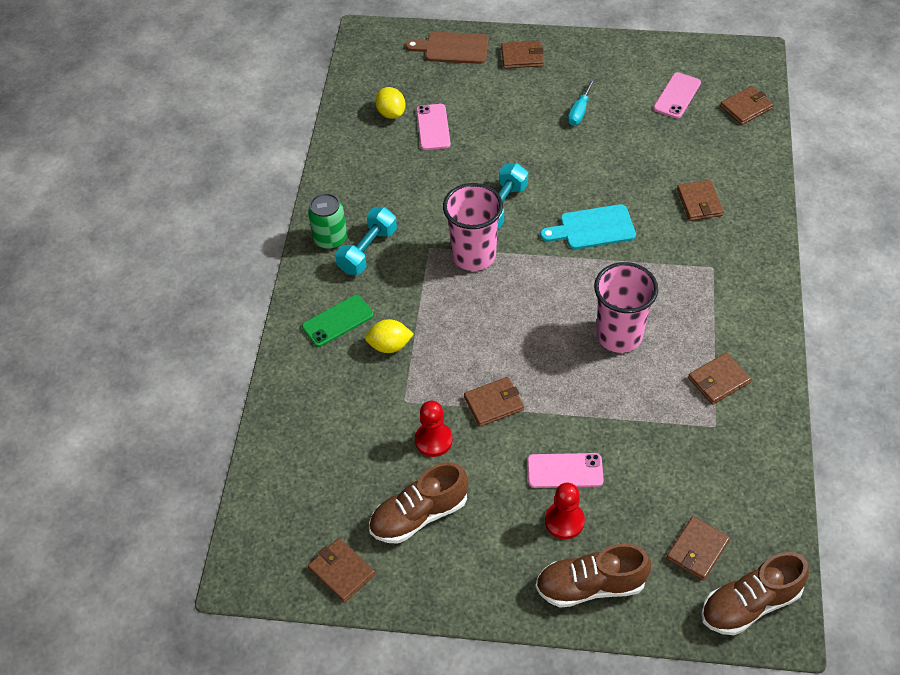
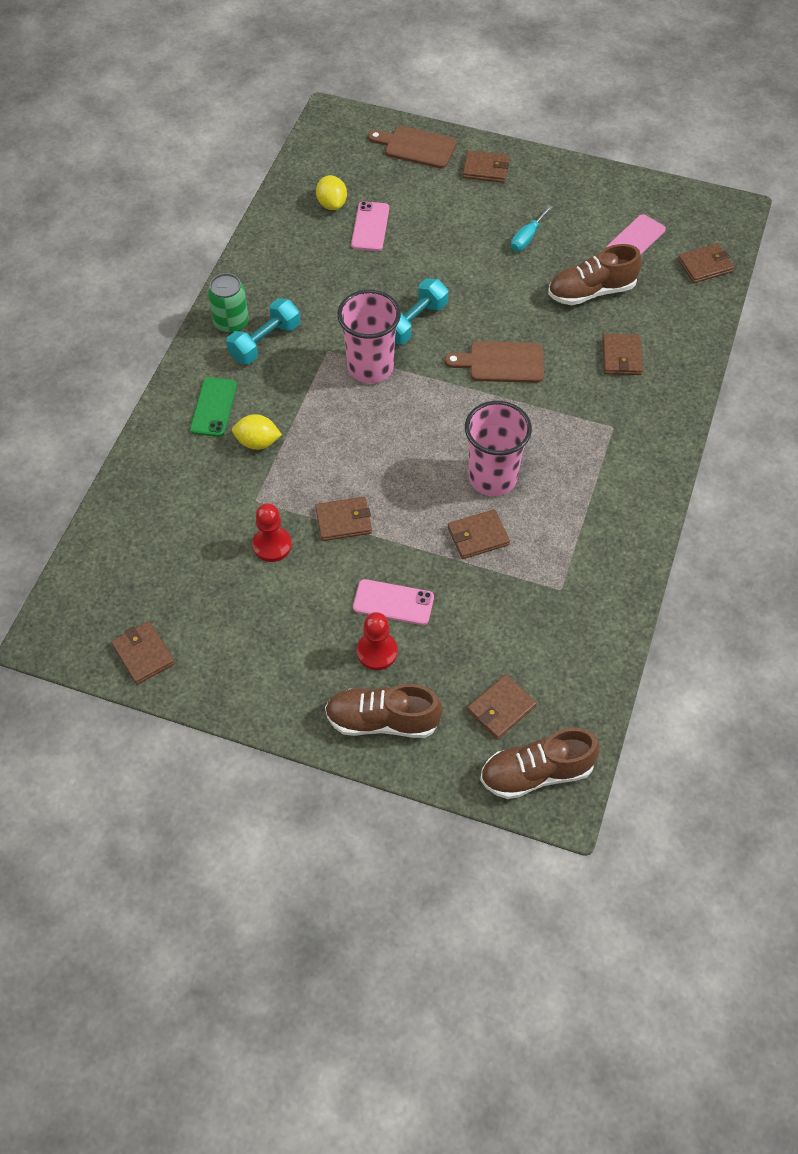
camera: 10 degrees right, 5 degrees up
green phone [302,295,374,347] -> green phone turned 60 degrees counterclockwise [190,377,237,437]
brown shoe [369,462,468,544] -> brown shoe moved to [548,244,642,305]
turquoise cutting board [540,204,636,249] -> brown cutting board [445,341,544,383]
brown wallet [688,352,751,405] -> brown wallet moved to [448,509,510,559]

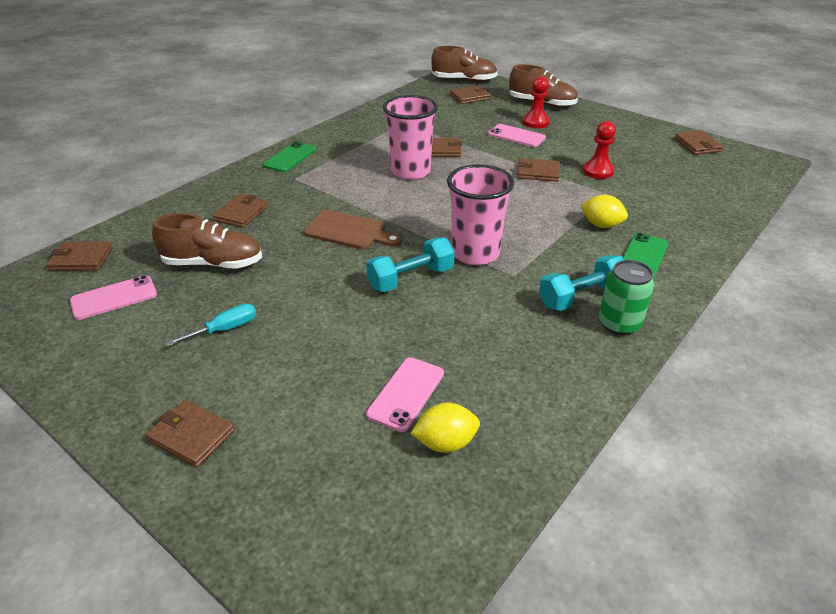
camera: 160 degrees left, 20 degrees down
yellow lemon [316,175,347,210] -> yellow lemon turned 75 degrees clockwise [411,403,480,453]
brown cutting board [368,126,457,169] -> none
none -> green phone [263,142,316,172]

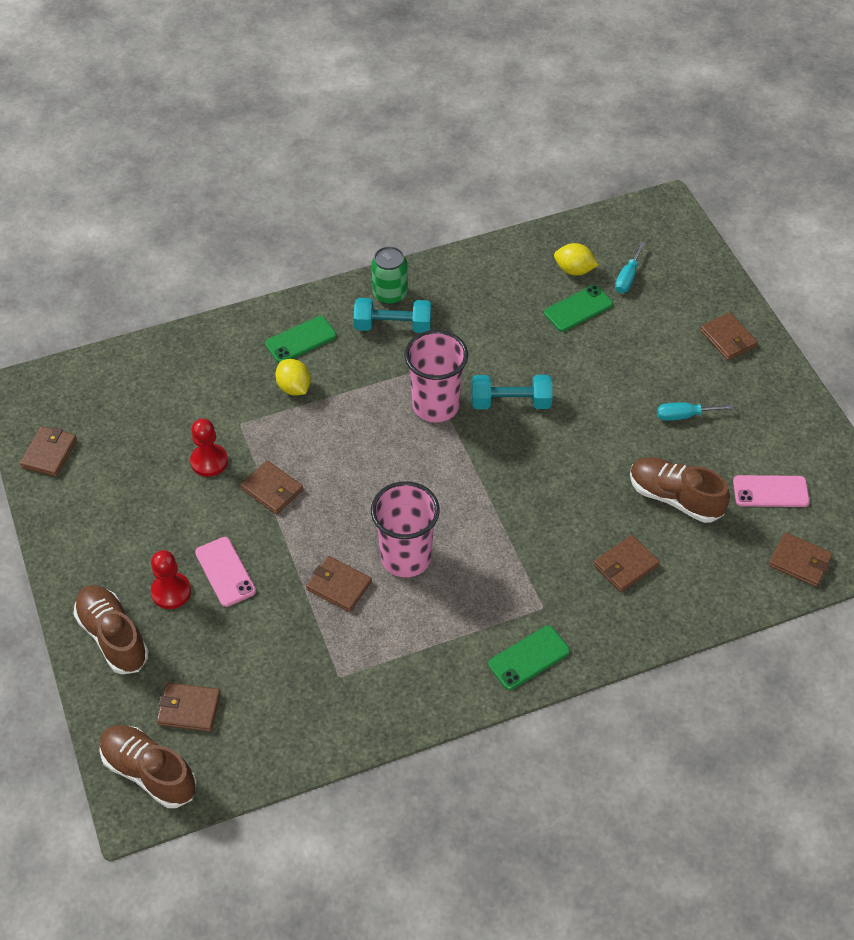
camera: 150 degrees left, 15 degrees up
brown cutting board [304,210,402,250] -> none
pink phone [366,357,444,432] -> green phone [544,285,613,332]
none -> turquoise screwdriver [615,242,646,293]

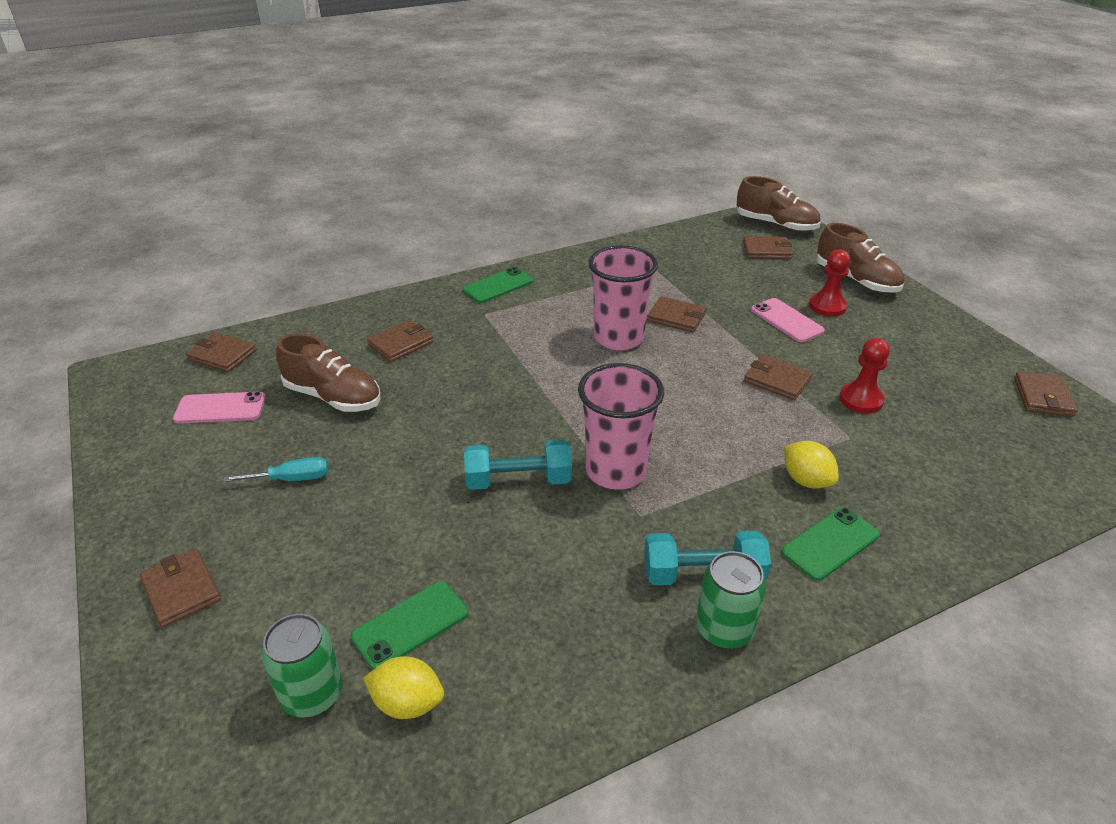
camera: 175 degrees right, 15 degrees down
turquoise screwdriver [615,242,646,293] -> green can [261,614,343,717]

